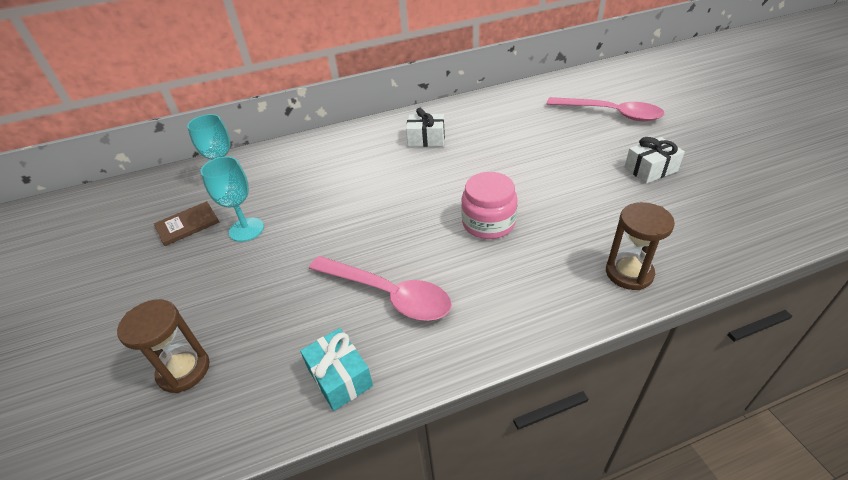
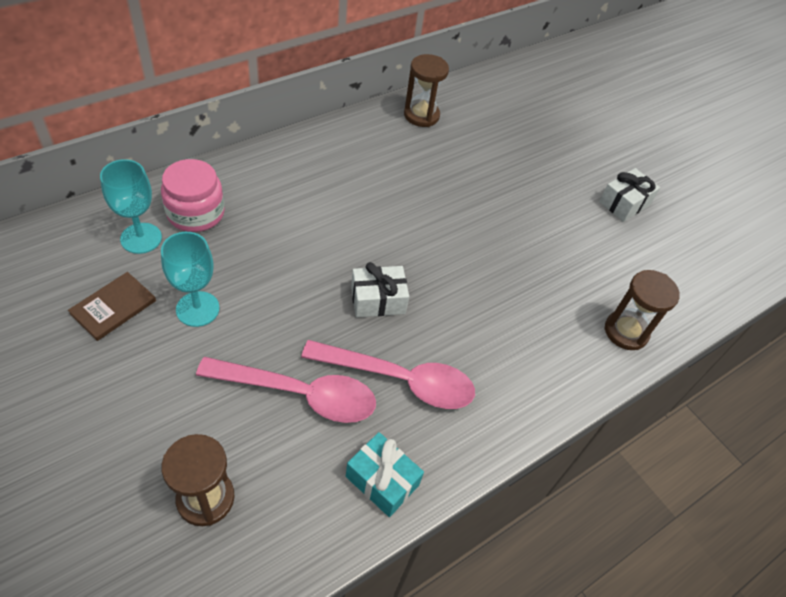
camera: 25 degrees left, 10 degrees up
white gift [406,108,445,147] -> white gift moved to [351,262,409,317]
pink jar [461,172,518,239] -> pink jar moved to [161,159,225,232]
pink spoon [547,97,664,121] -> pink spoon moved to [196,357,376,423]
none -> brown hourglass [404,54,449,127]

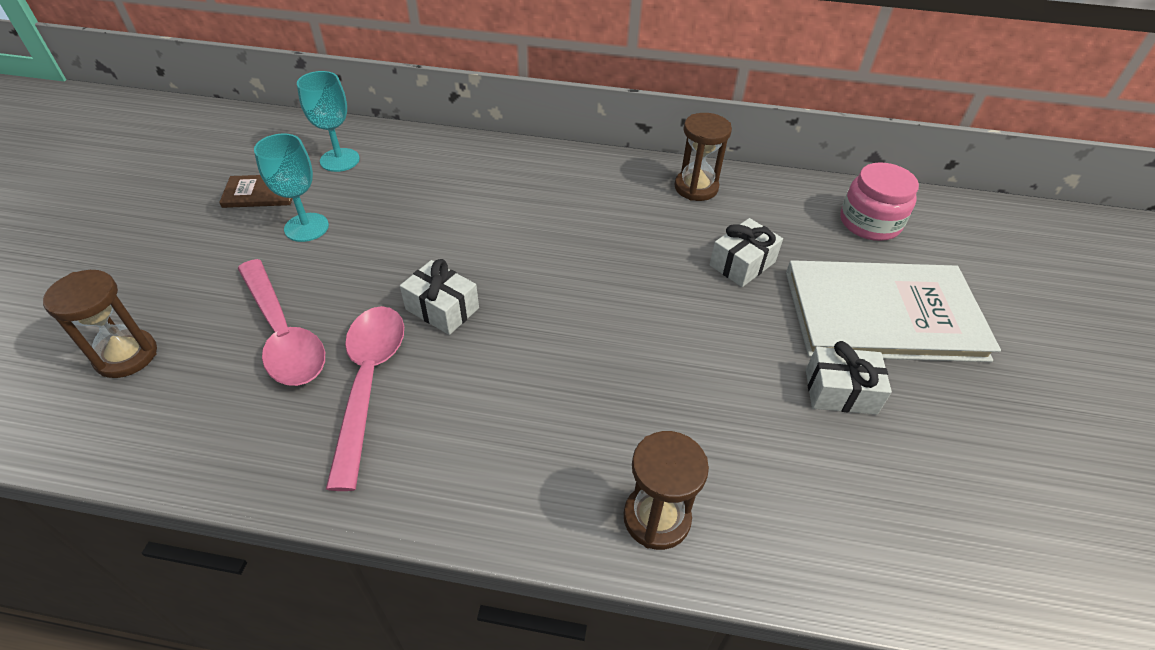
camera: 50 degrees right, 5 degrees down
pink jar [161,159,225,232] -> pink jar moved to [840,162,919,241]
pink spoon [301,340,475,409] -> pink spoon turned 150 degrees counterclockwise [326,306,404,491]
turquoise gift [346,432,424,517] -> none
none -> white gift [710,218,783,287]
none -> white book [786,260,1001,362]

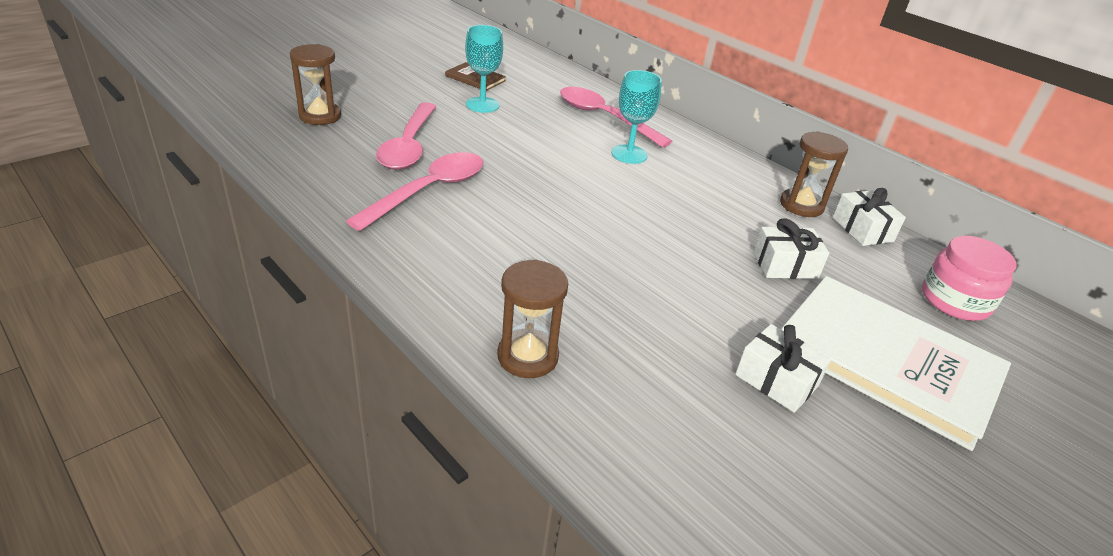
camera: 35 degrees right, 10 degrees down
turquoise goblet [297,71,360,172] -> turquoise goblet moved to [612,70,662,164]
white gift [400,259,479,335] -> white gift moved to [833,188,906,246]
none -> pink spoon [560,87,672,148]

